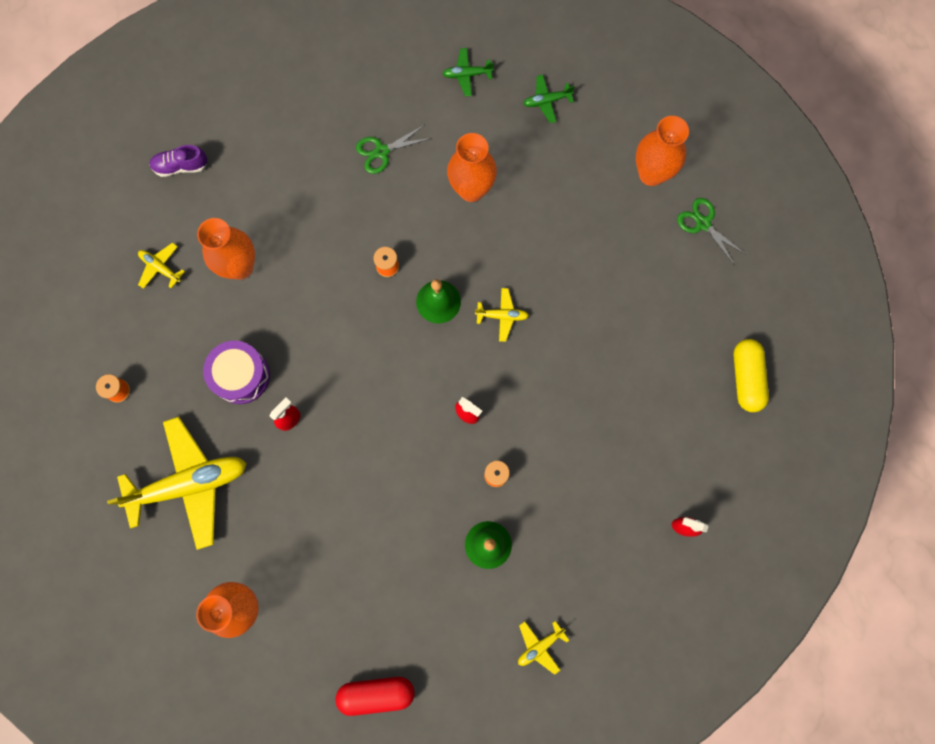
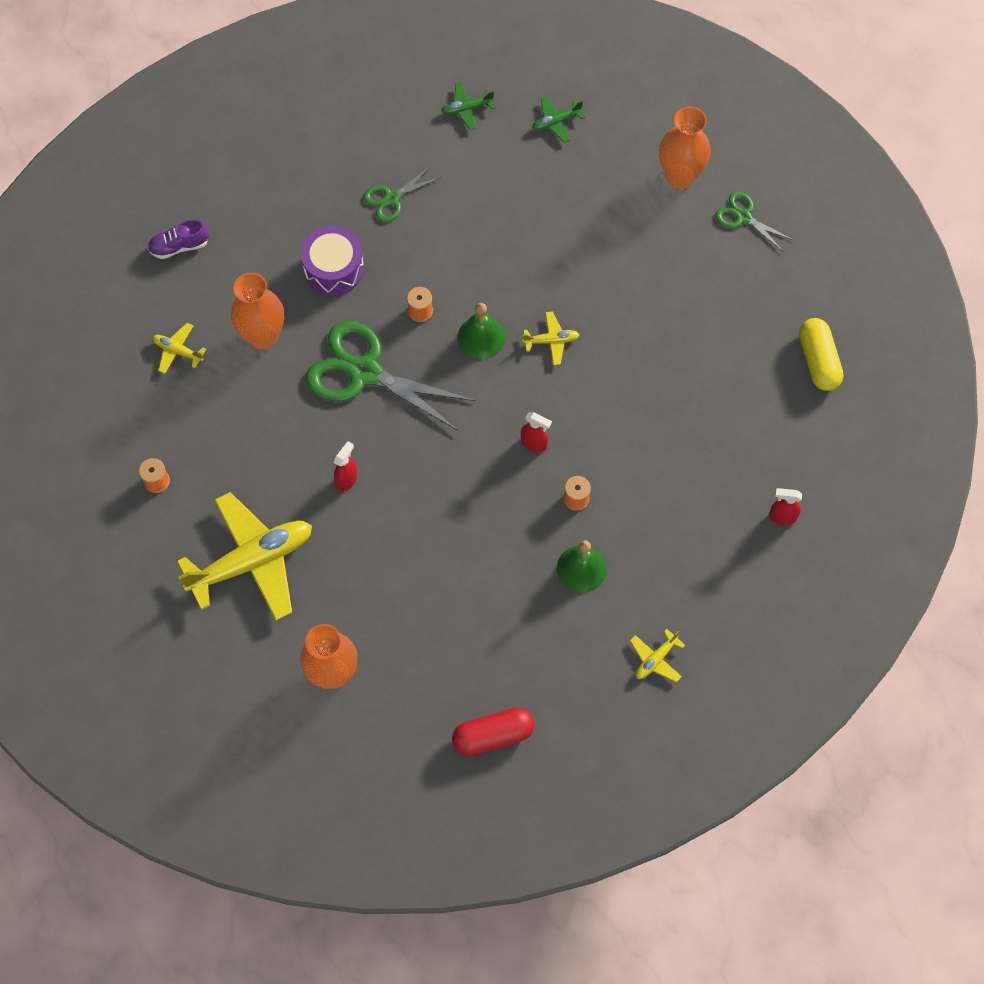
camera: 10 degrees left, 10 degrees down
purple drum [203,341,270,404] -> purple drum moved to [301,226,364,296]
orange vase [447,133,497,202] -> none
none -> green scissors [306,321,476,432]

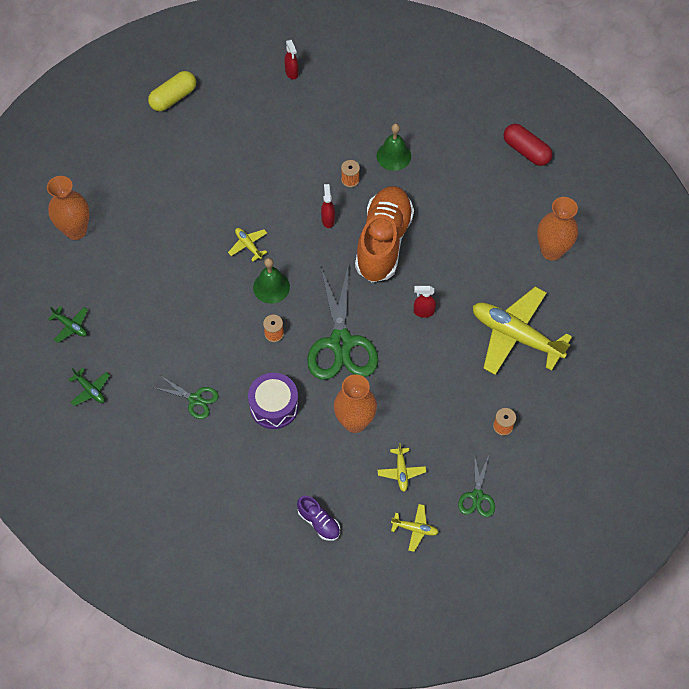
camera: 120 degrees left, 5 degrees down
yellow plane [630,629,685,682] -> yellow plane moved to [391,504,439,552]
green scissors [715,192,793,252] -> green scissors moved to [458,452,495,517]
none -> orange shoe [355,186,414,282]

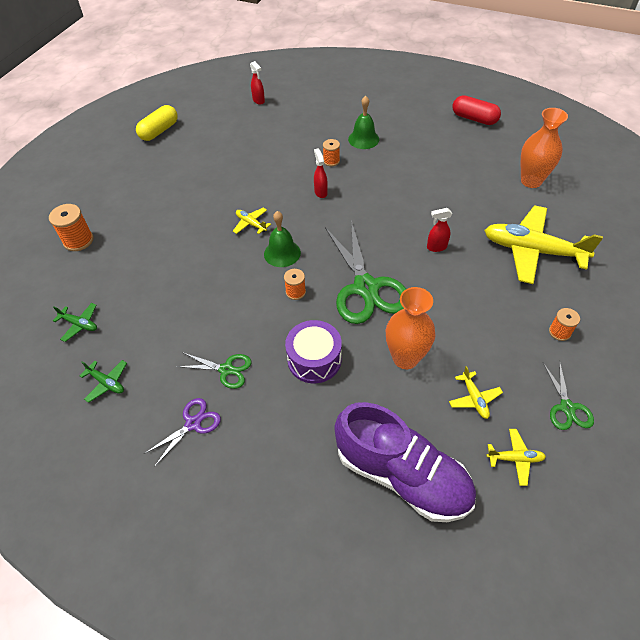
camera: 10 degrees left, 10 degrees down
orange vase [47,176,89,240] -> orange spool [49,204,93,251]
purple shoe [297,496,340,541] -> purple shoe [334,402,476,522], size x2.28
orange shoe [355,186,414,282] -> none
none -> purple scissors [144,398,221,466]

